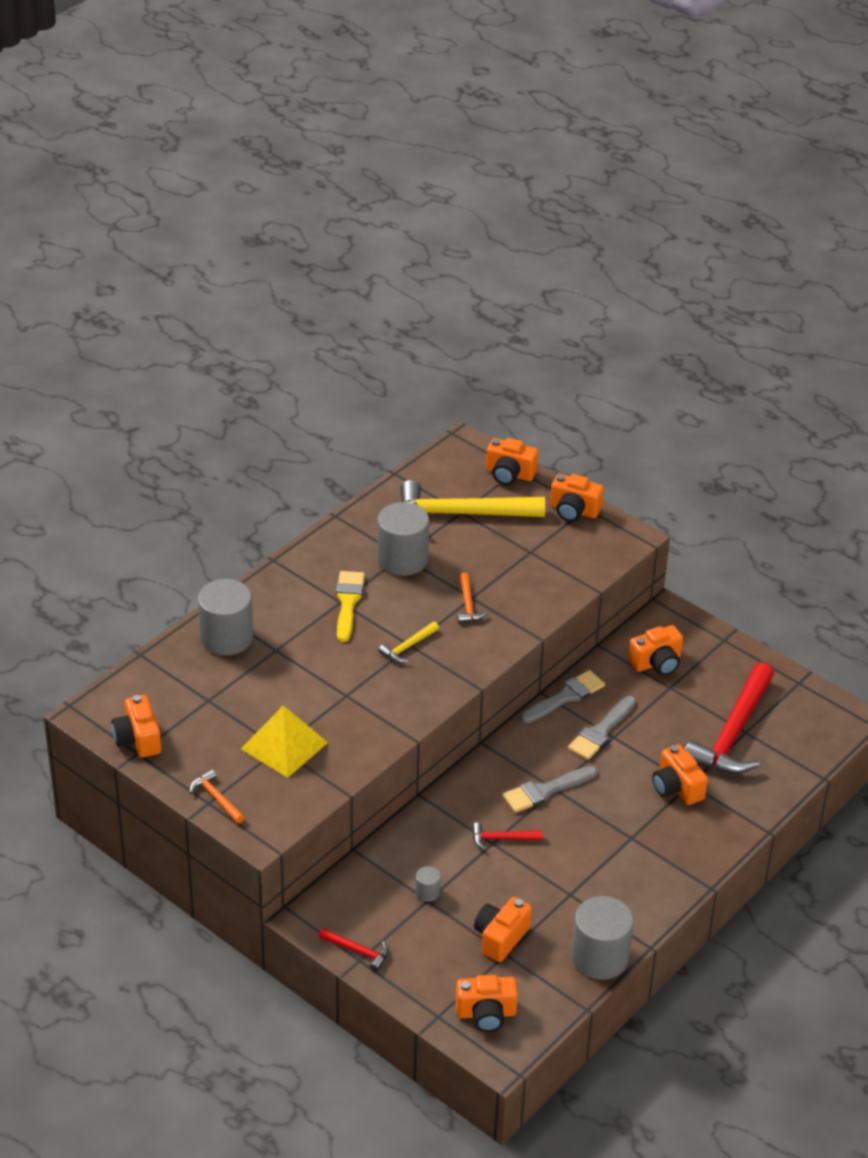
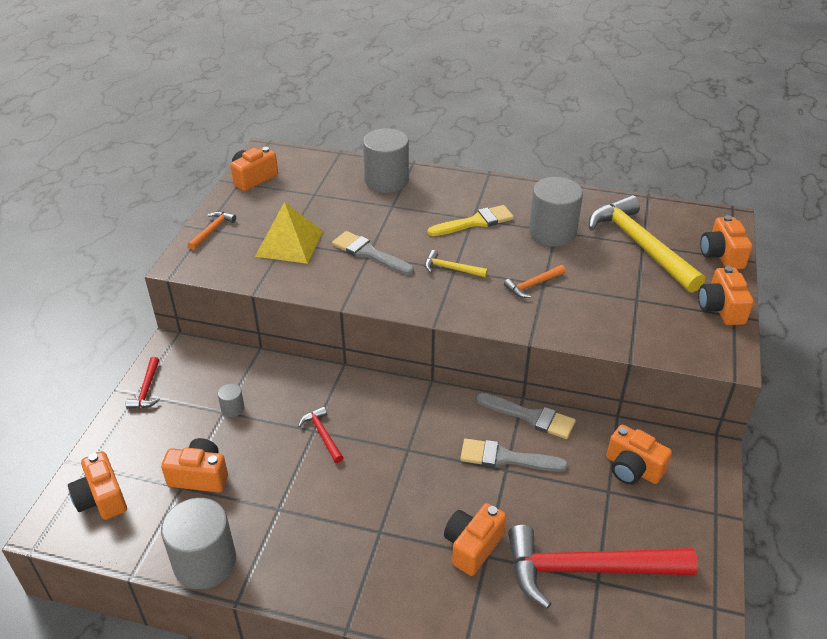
camera: 65 degrees right, 0 degrees up
grey brush [503,766,597,813] -> grey brush moved to [332,231,414,275]

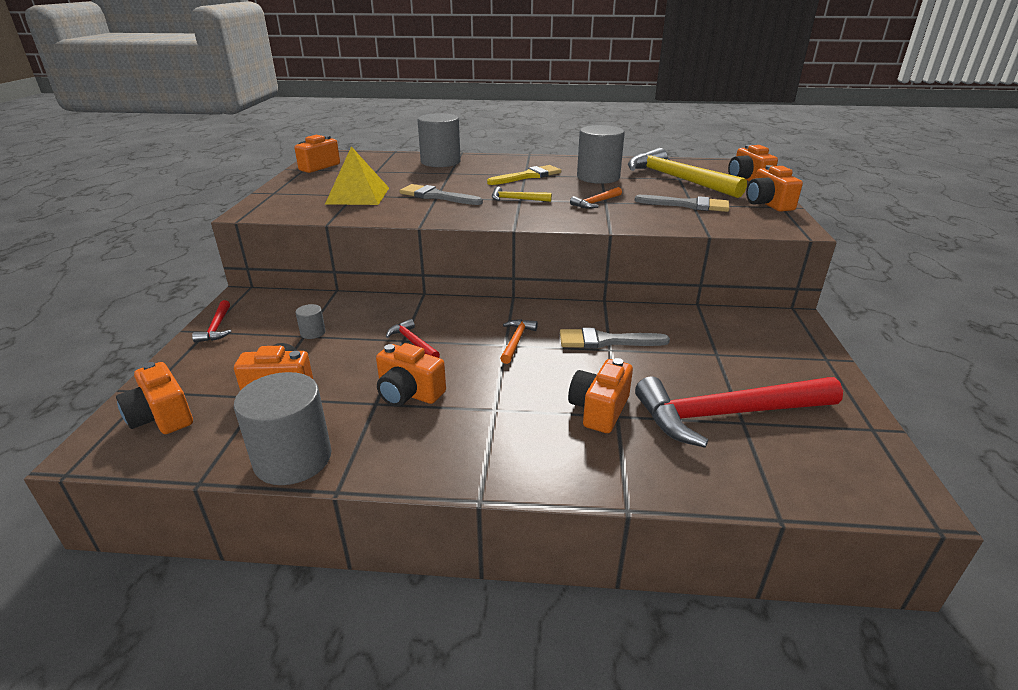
camera: 10 degrees left, 10 degrees down
orange hammer [188,211,236,250] -> orange hammer moved to [500,319,538,364]
grey brush [476,393,576,439] -> grey brush moved to [634,195,729,212]
orange camera [606,425,672,485] -> orange camera moved to [376,343,446,407]

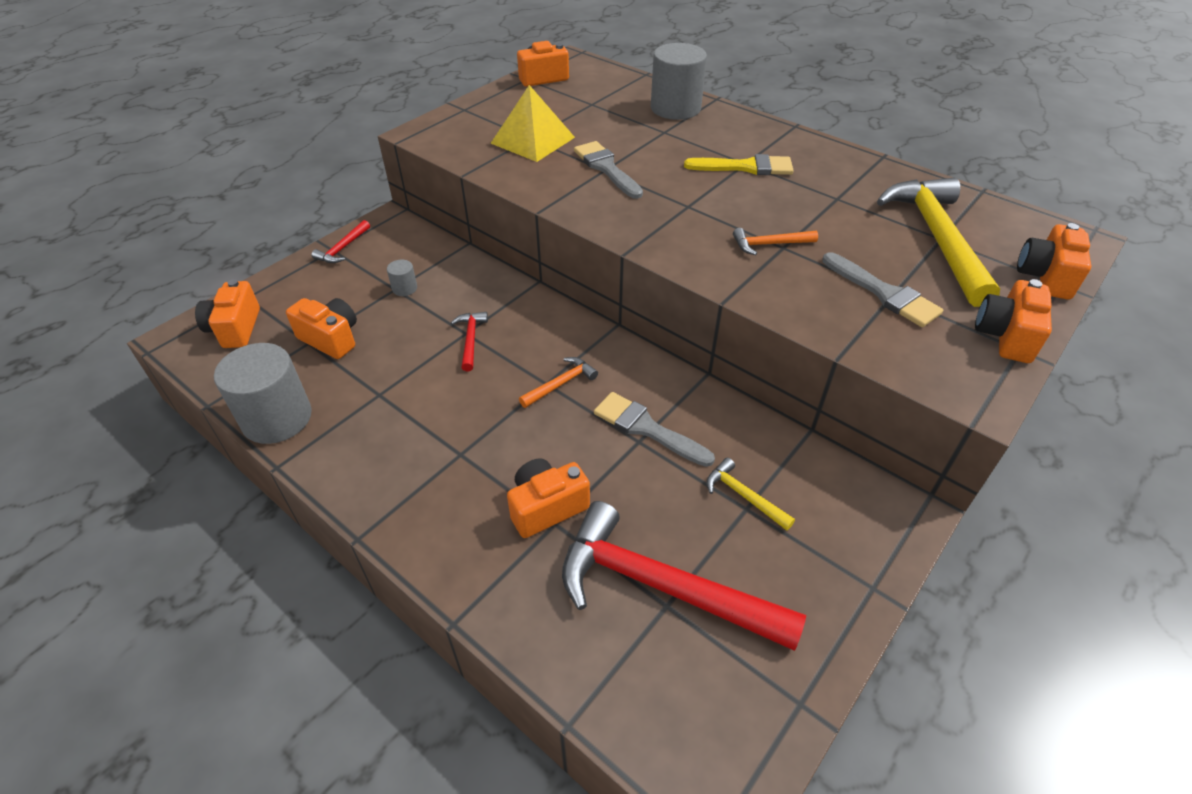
camera: 35 degrees right, 15 degrees up
orange camera [376,343,446,407] -> none
yellow hammer [492,187,552,202] -> yellow hammer moved to [706,458,795,531]
grey cylinder [577,125,625,184] -> none

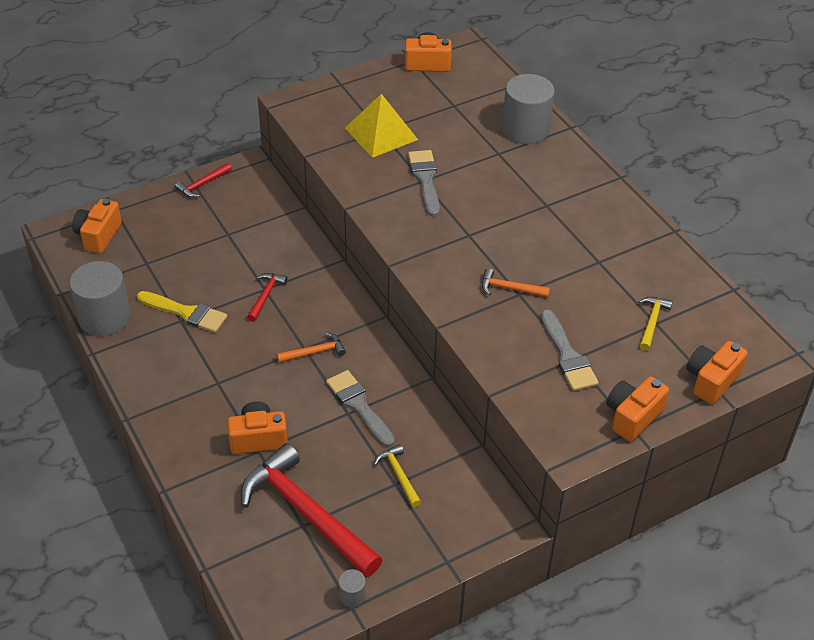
camera: 20 degrees right, 0 degrees up
orange camera [286,298,357,359] -> none
grey cylinder [387,260,417,296] -> grey cylinder moved to [338,569,366,607]
yellow brush [684,154,794,175] -> yellow brush moved to [137,291,227,333]
yellow hammer [877,178,1000,307] -> yellow hammer [638,297,673,351], size x0.44

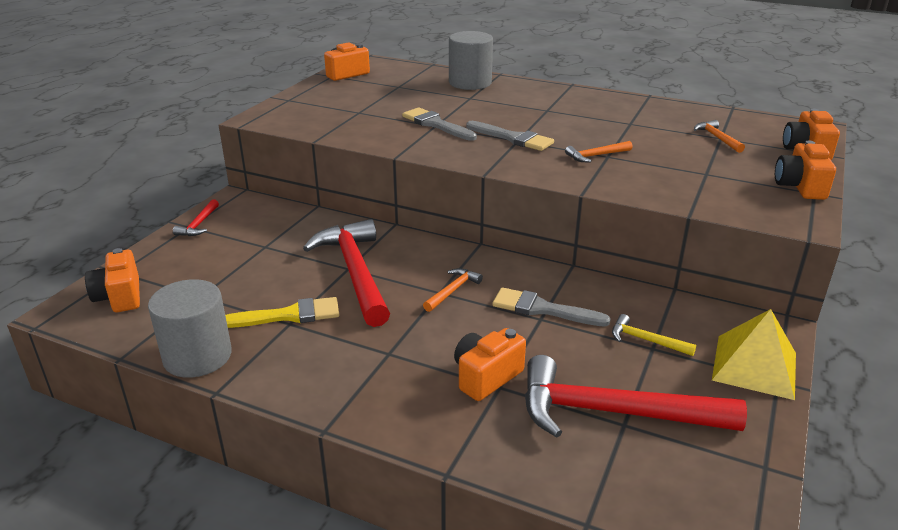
camera: 35 degrees left, 15 degrees down
red hammer [247,273,288,322] -> red hammer [303,219,390,327], size x2.29
grey cylinder [338,569,366,607] -> none
yellow pyramid [345,94,418,158] -> yellow pyramid moved to [712,309,796,400]
grey brush [541,310,599,391] -> grey brush moved to [466,121,554,151]
yellow hammer [638,297,673,351] -> orange hammer [694,120,745,153]

